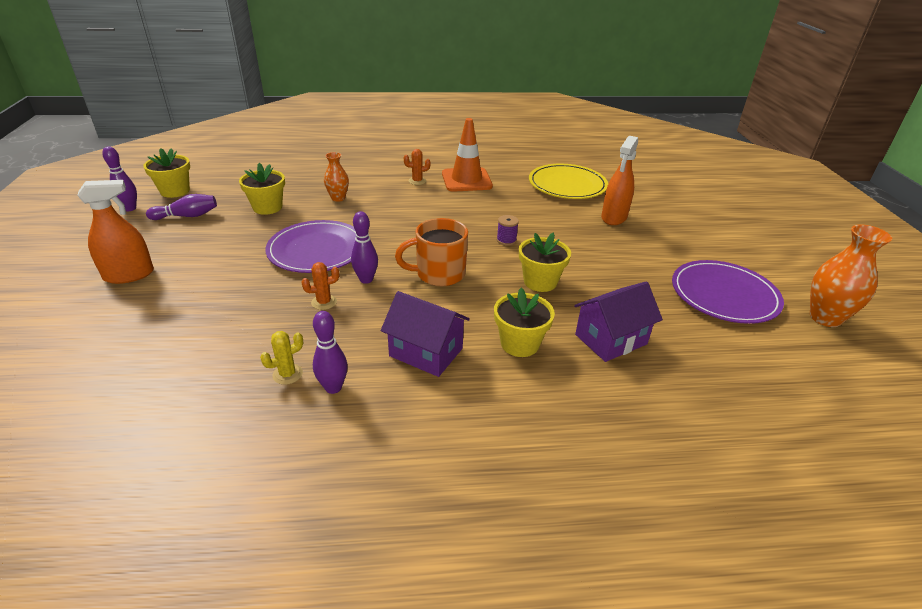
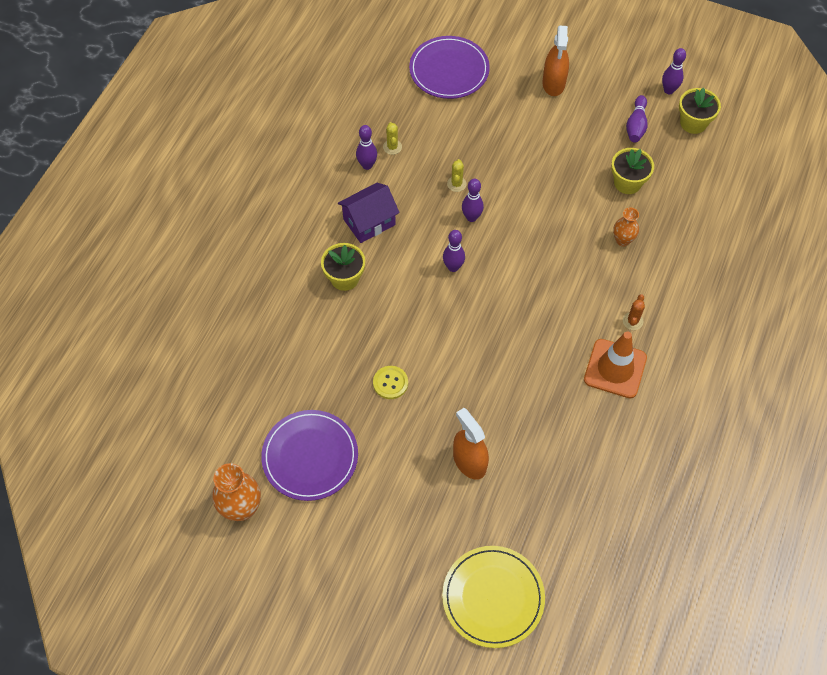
camera: 120 degrees right, 25 degrees up
purple plate [265,220,356,273] -> purple plate moved to [409,36,490,99]
orange cactus [302,262,339,310] -> yellow cactus [447,159,467,192]
orange mug [395,218,468,286] -> purple bowling pin [443,230,465,272]
purple spool [497,215,519,246] -> none
yellow flower pot [519,232,571,292] -> none
yellow plate [529,164,608,199] -> yellow plate moved to [442,546,545,648]
purple house [574,281,663,362] -> none
none -> yellow button [373,366,408,399]

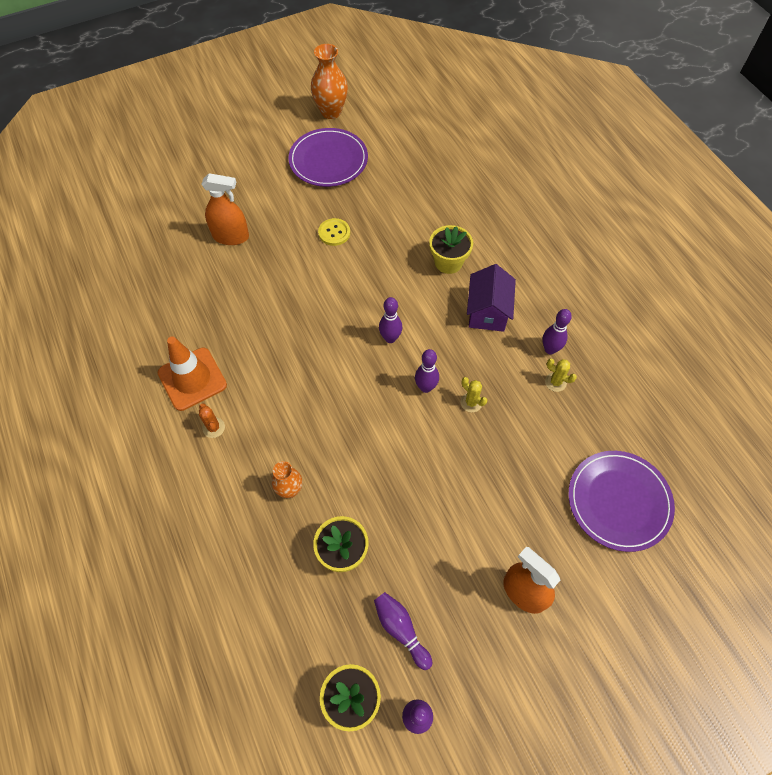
camera: 130 degrees right, 0 degrees up
yellow plate [442,546,545,648] -> none

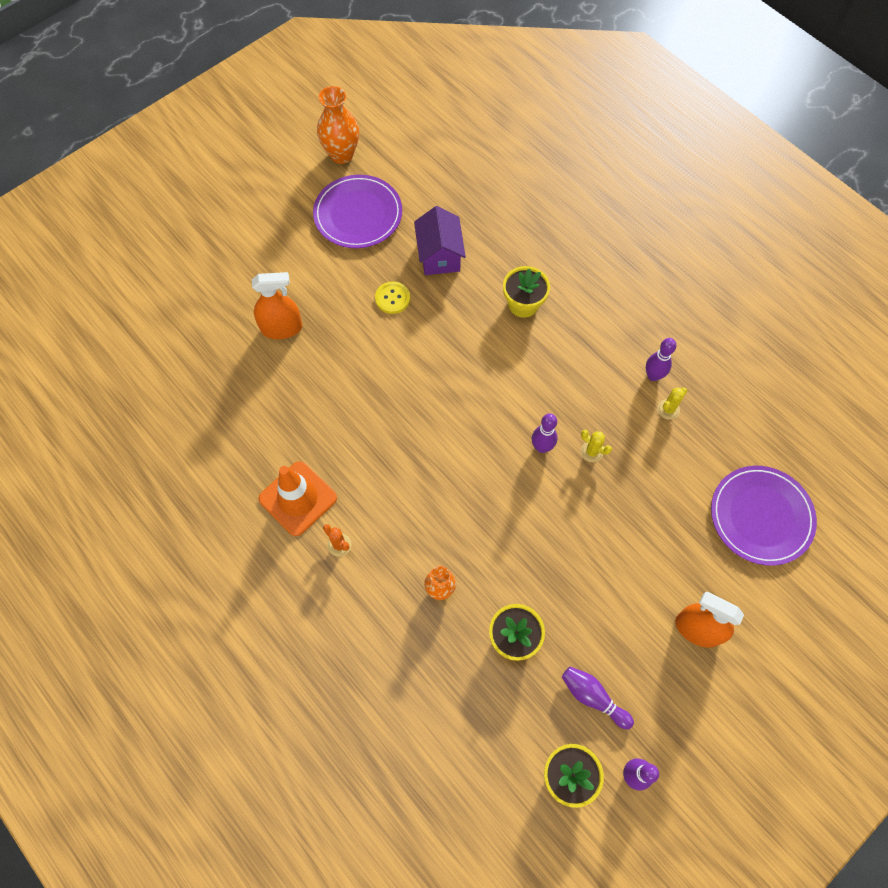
camera: 15 degrees left, 5 degrees up
purple bowling pin [379,297,402,343] -> none
purple house [467,264,516,332] -> purple house moved to [414,206,466,275]
yellow cactus [545,358,577,392] -> yellow cactus turned 60 degrees counterclockwise [657,387,687,420]

